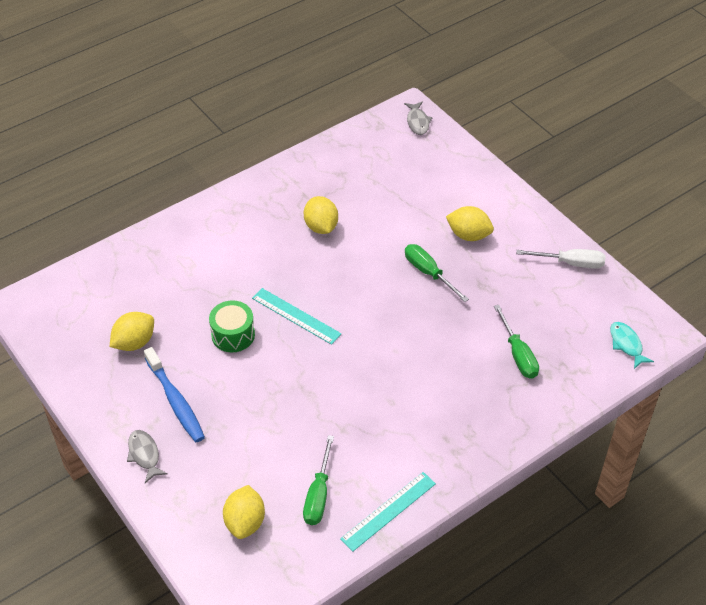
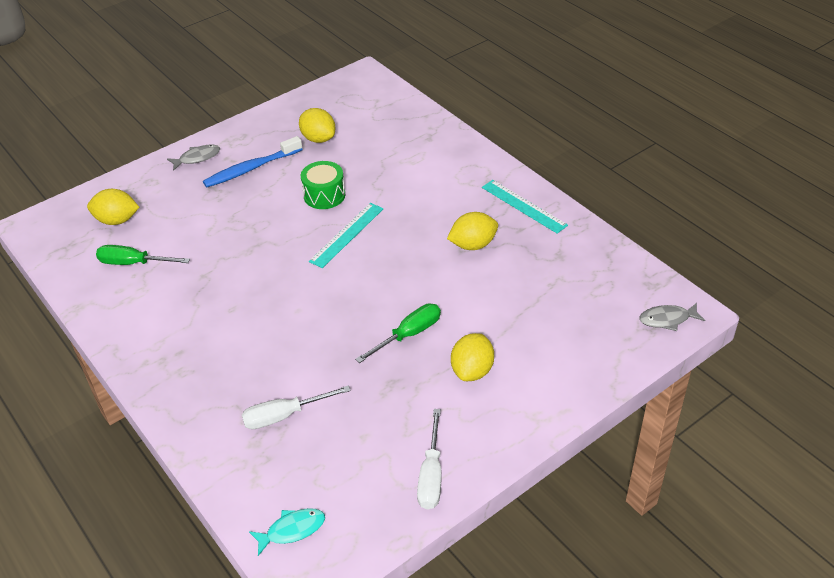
camera: 90 degrees right, 5 degrees down
turquoise ruler [340,472,436,552] -> turquoise ruler moved to [482,180,568,234]
green screwdriver [494,305,539,379] -> white screwdriver [242,385,351,429]

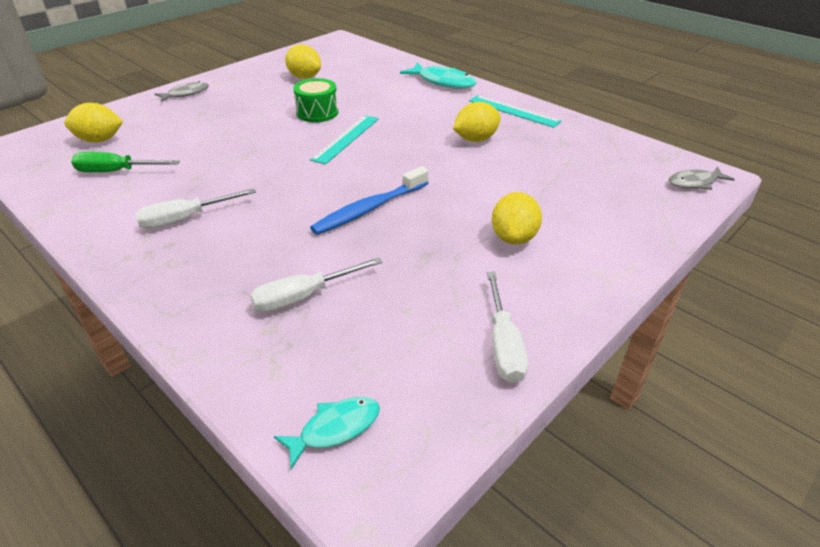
camera: 10 degrees left, 5 degrees down
blue toothbrush [203,136,303,188] -> blue toothbrush moved to [310,166,429,235]
green screwdriver [355,304,441,363] -> none
none -> white screwdriver [135,188,256,229]
none -> turquoise fish [400,63,477,89]

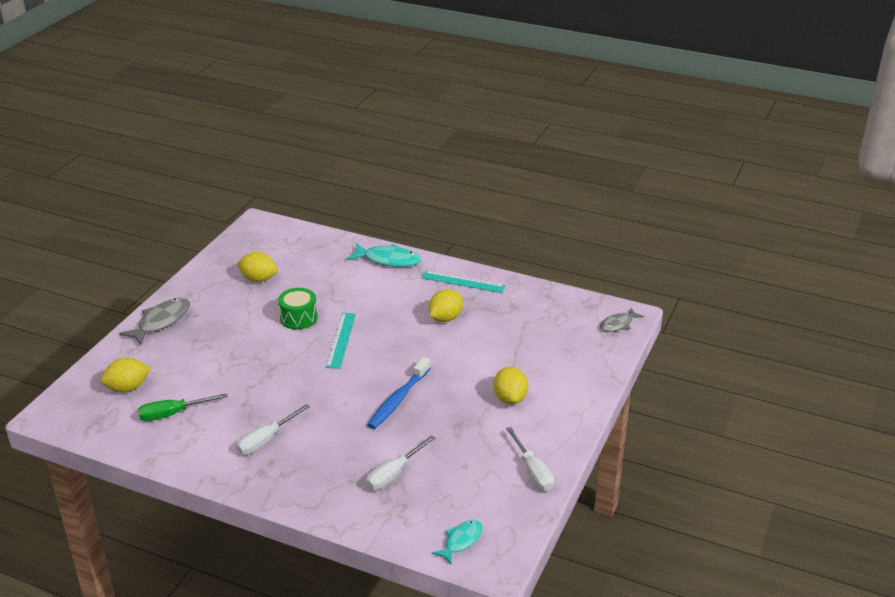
camera: 20 degrees left, 5 degrees down
grey fish [155,81,209,102] -> grey fish [119,298,190,345], size x1.58

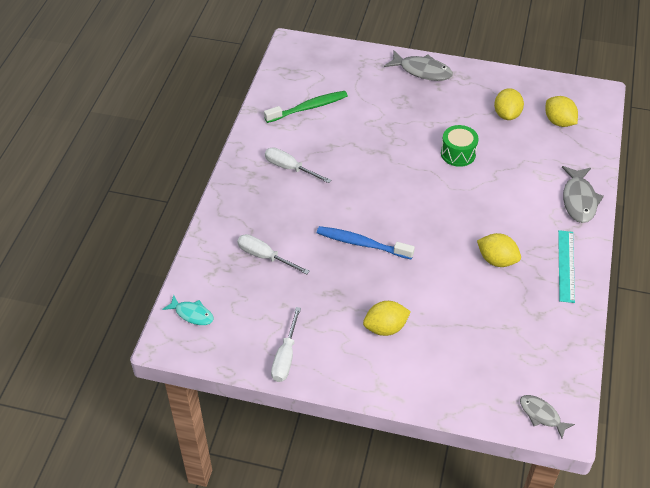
camera: 80 degrees right, 15 degrees up
yellow lemon [101,358,151,392] -> yellow lemon moved to [545,96,578,127]
green screwdriver [138,393,228,421] -> green toothbrush [264,91,348,123]
turquoise ruler [325,313,356,369] -> none
turquoise fish [347,243,421,267] -> grey fish [562,166,604,223]
white screwdriver [506,427,554,491] -> white screwdriver turned 45 degrees counterclockwise [271,307,301,382]

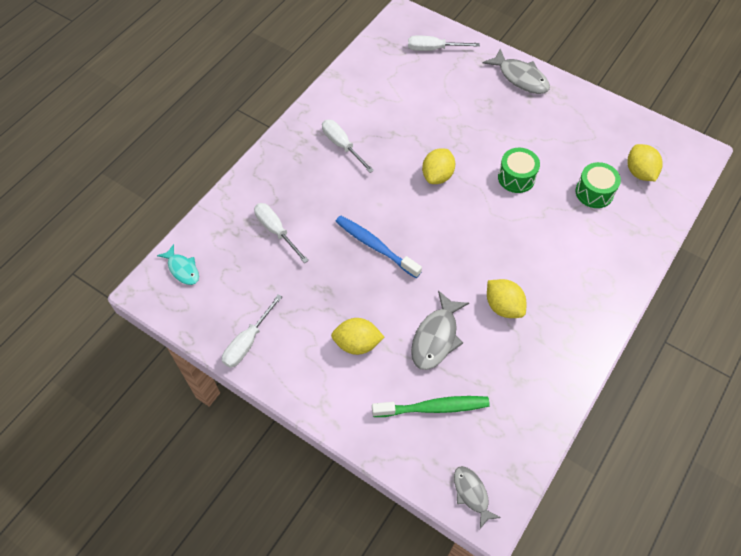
camera: 20 degrees right, 10 degrees up
green toothbrush [264,91,348,123] -> green toothbrush moved to [372,396,490,417]
yellow lemon [494,88,524,120] -> yellow lemon moved to [422,148,455,184]
turquoise ruler [558,230,575,303] -> none
grey fish [562,166,604,223] -> grey fish moved to [411,290,469,370]
none -> white screwdriver [408,35,480,51]
none -> green drum [576,162,621,208]

